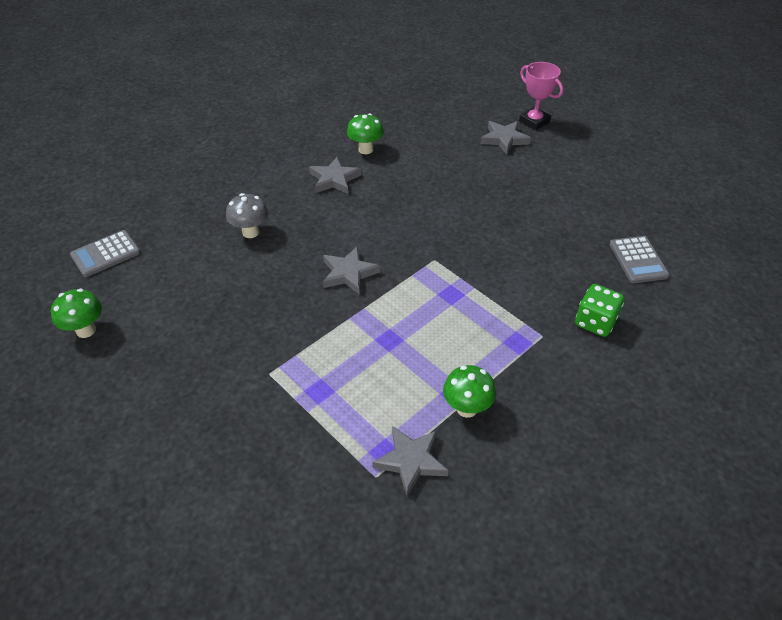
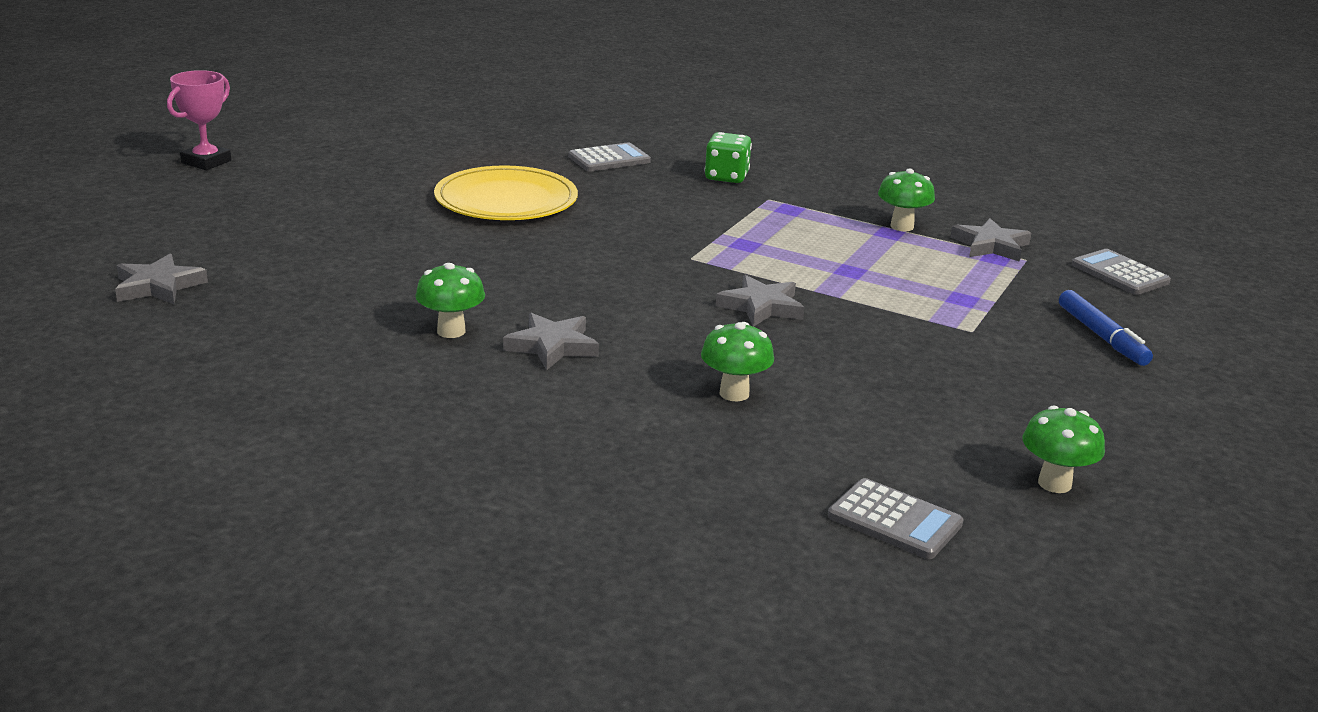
camera: 110 degrees left, 20 degrees down
grey mushroom [226,193,268,238] -> green mushroom [701,322,774,401]
grey star [481,121,531,155] -> grey star moved to [115,254,208,304]
pink trophy [519,62,563,130] -> pink trophy moved to [167,70,231,170]
none -> yellow plate [434,165,578,220]
none -> blue marker [1059,290,1153,366]
none -> grey calculator [1071,249,1171,295]

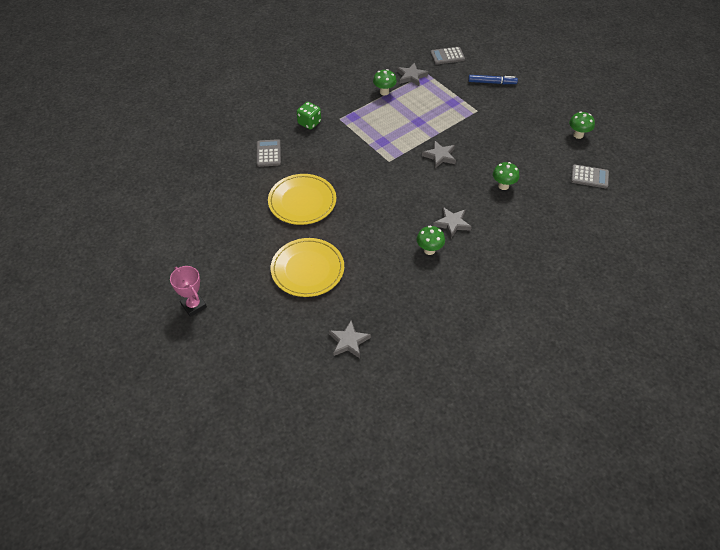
camera: 65 degrees left, 25 degrees up
grey calculator [828,478,964,559] -> grey calculator turned 45 degrees clockwise [571,164,609,188]
none -> yellow plate [271,238,344,297]

